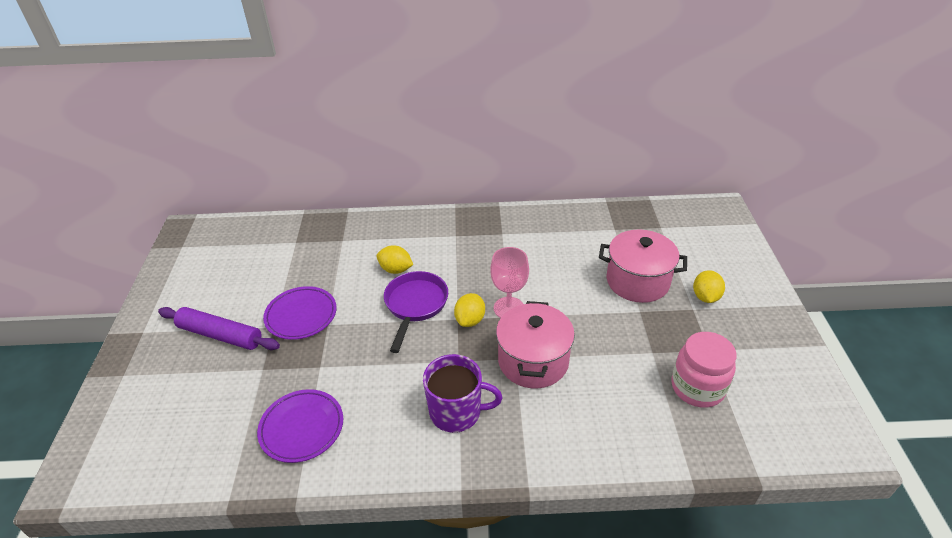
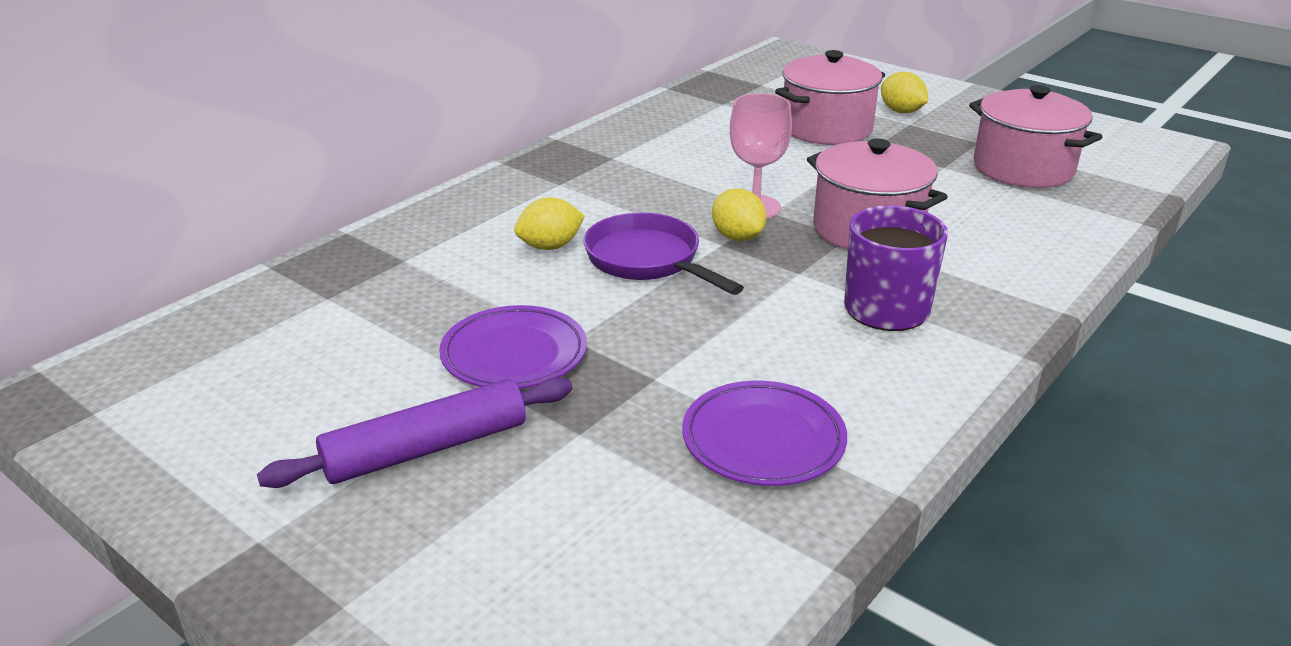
camera: 50 degrees left, 10 degrees down
pink jar [671,332,737,408] -> pink pot [969,85,1102,188]

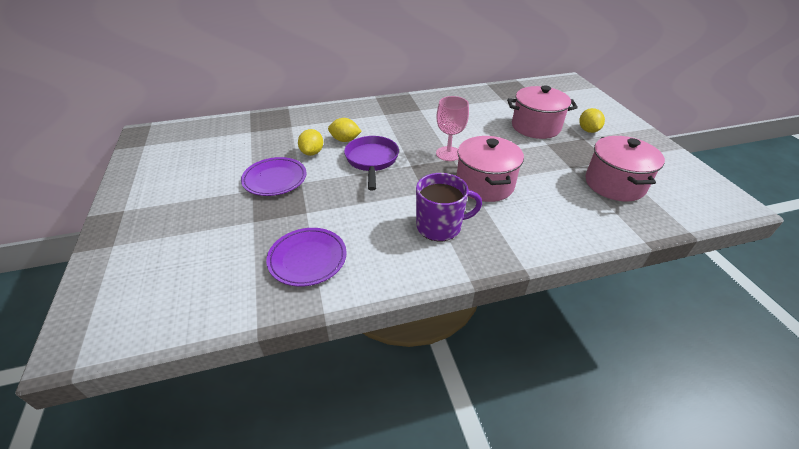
camera: 35 degrees right, 10 degrees up
purple rolling pin [257,377,572,488] -> none
yellow lemon [712,188,766,241] -> yellow lemon moved to [298,129,323,156]

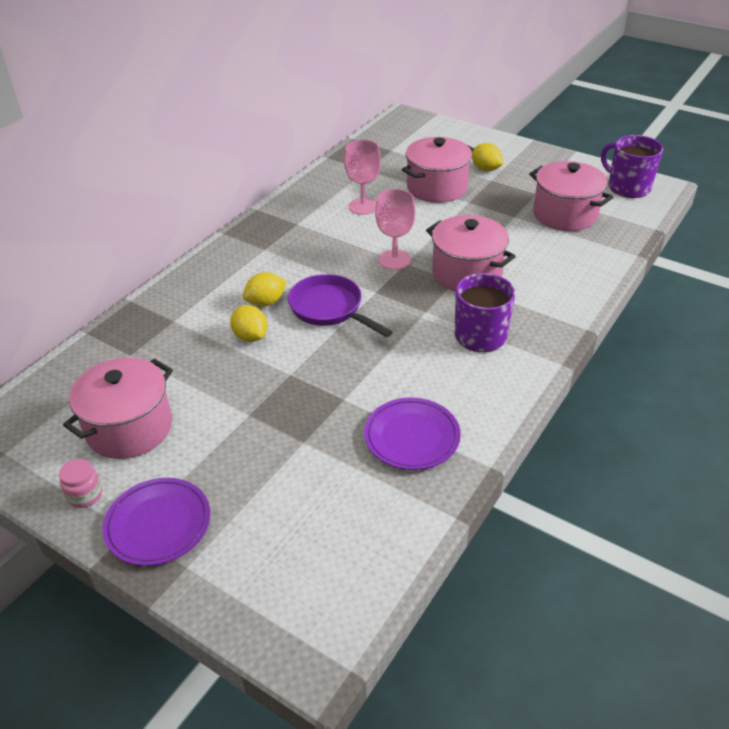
camera: 40 degrees left, 0 degrees up
purple plate [241,157,307,196] -> purple plate moved to [103,478,210,566]
none -> pink jar [59,459,102,508]
none -> pink pot [63,357,173,459]
none -> pink goblet [344,140,381,215]
none -> purple mug [601,135,663,198]

